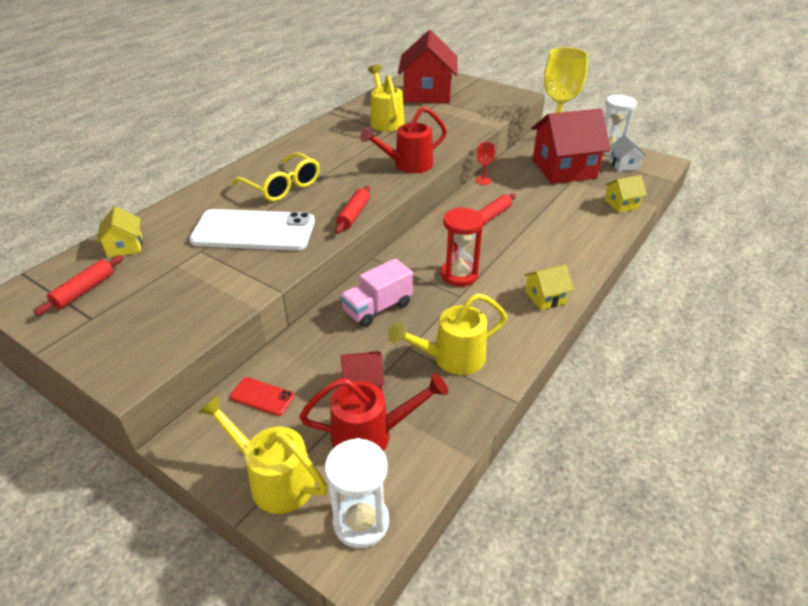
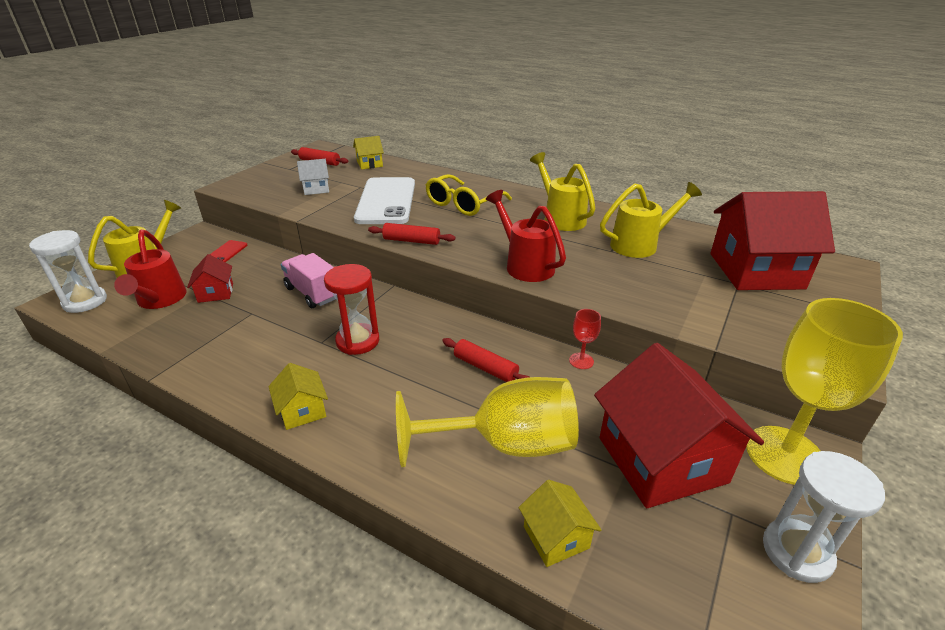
camera: 85 degrees right, 5 degrees down
yellow watering can [388,293,507,375] -> yellow watering can moved to [530,152,596,231]
white house [609,134,647,171] -> white house moved to [297,159,329,195]
none -> yellow goblet [396,377,579,467]

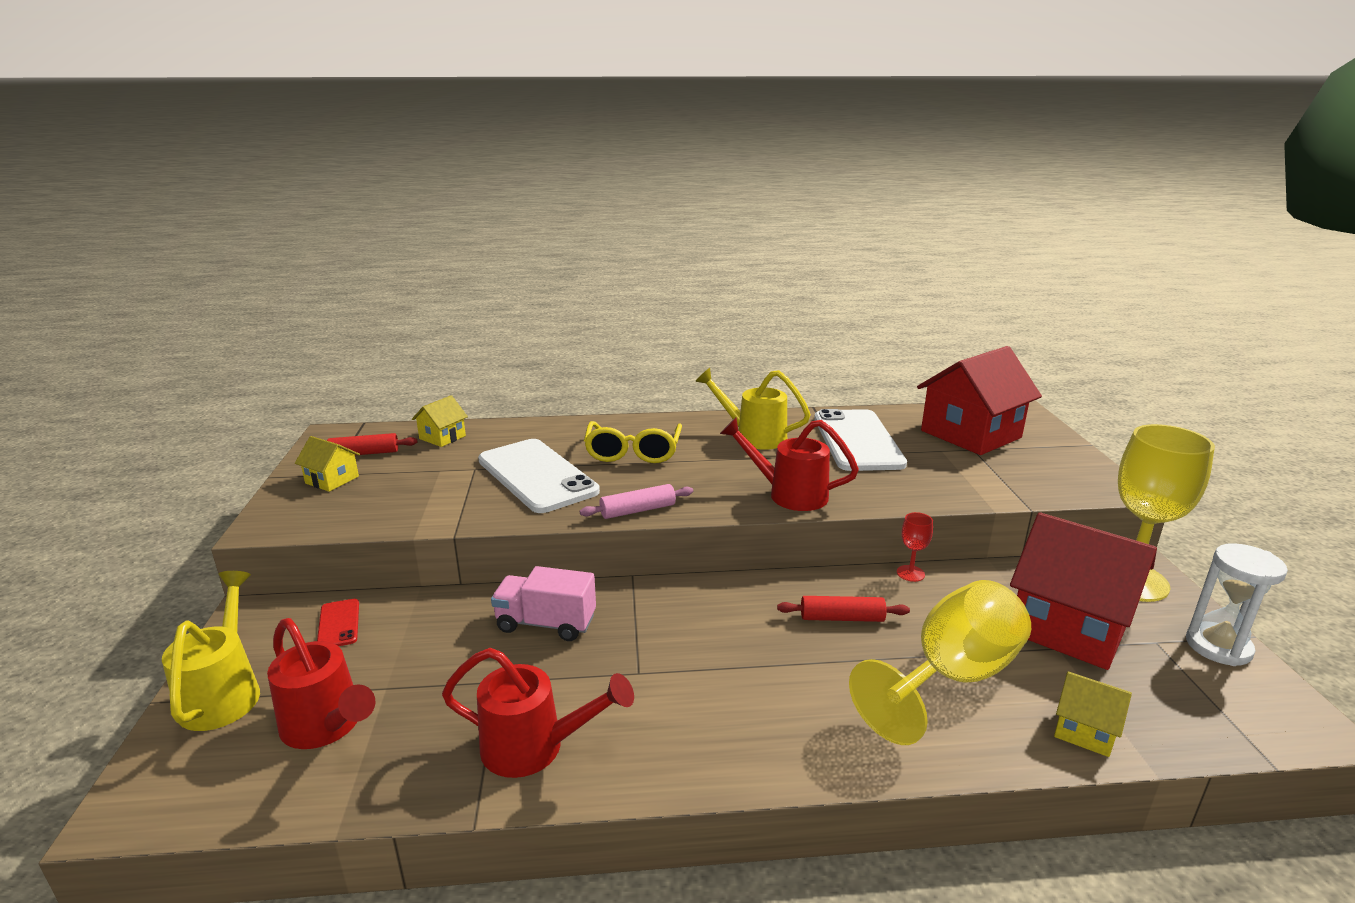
camera: 35 degrees left, 10 degrees down
white hourglass [29,230,107,313] -> none
red house [187,254,233,303] -> none
yellow house [269,363,328,430] -> yellow house moved to [295,436,360,492]
white house [297,159,329,195] -> none
red hourglass [324,264,379,355] -> none
red rolling pin [368,223,455,245] -> pink rolling pin [580,484,693,519]
yellow watering can [600,182,702,258] -> white phone [814,409,907,471]
none -> red watering can [442,648,634,778]

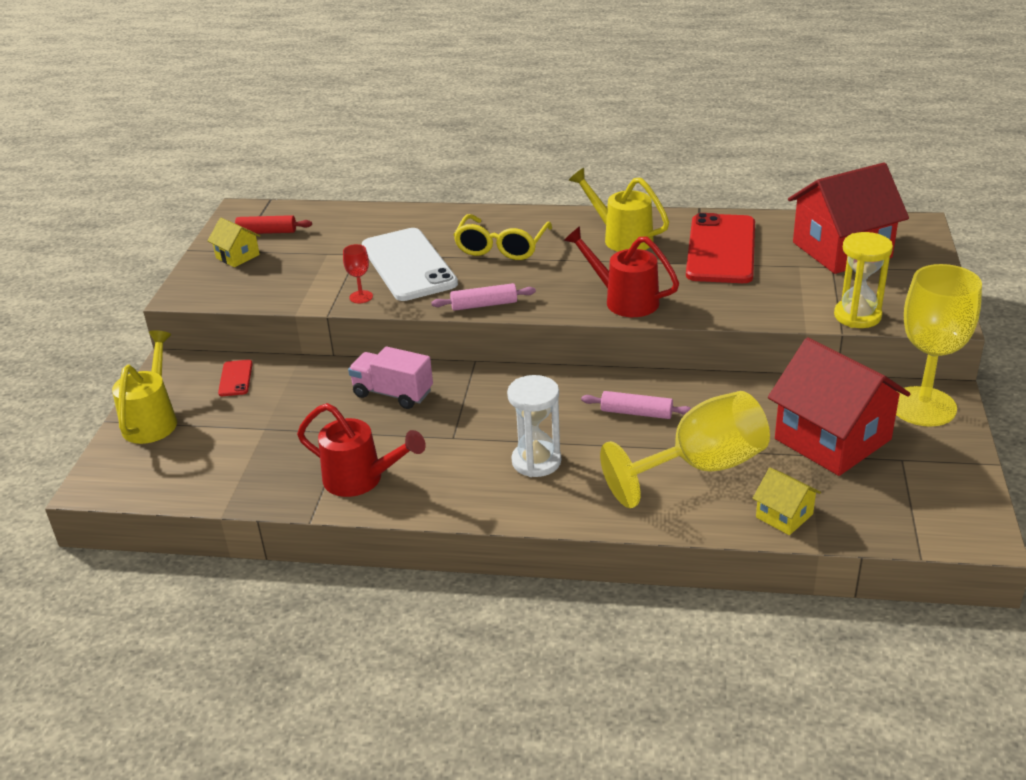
camera: 15 degrees right, 10 degrees up
red watering can [267,618,376,749] -> none
yellow house [412,395,468,447] -> none
red rolling pin [777,596,910,622] -> pink rolling pin [581,391,692,419]
white phone [814,409,907,471] -> red phone [686,213,755,283]
red goblet [897,512,933,582] -> red goblet moved to [343,244,373,303]
white hourglass [1186,543,1288,666] -> white hourglass moved to [507,375,561,477]
none -> yellow hourglass [834,232,893,328]

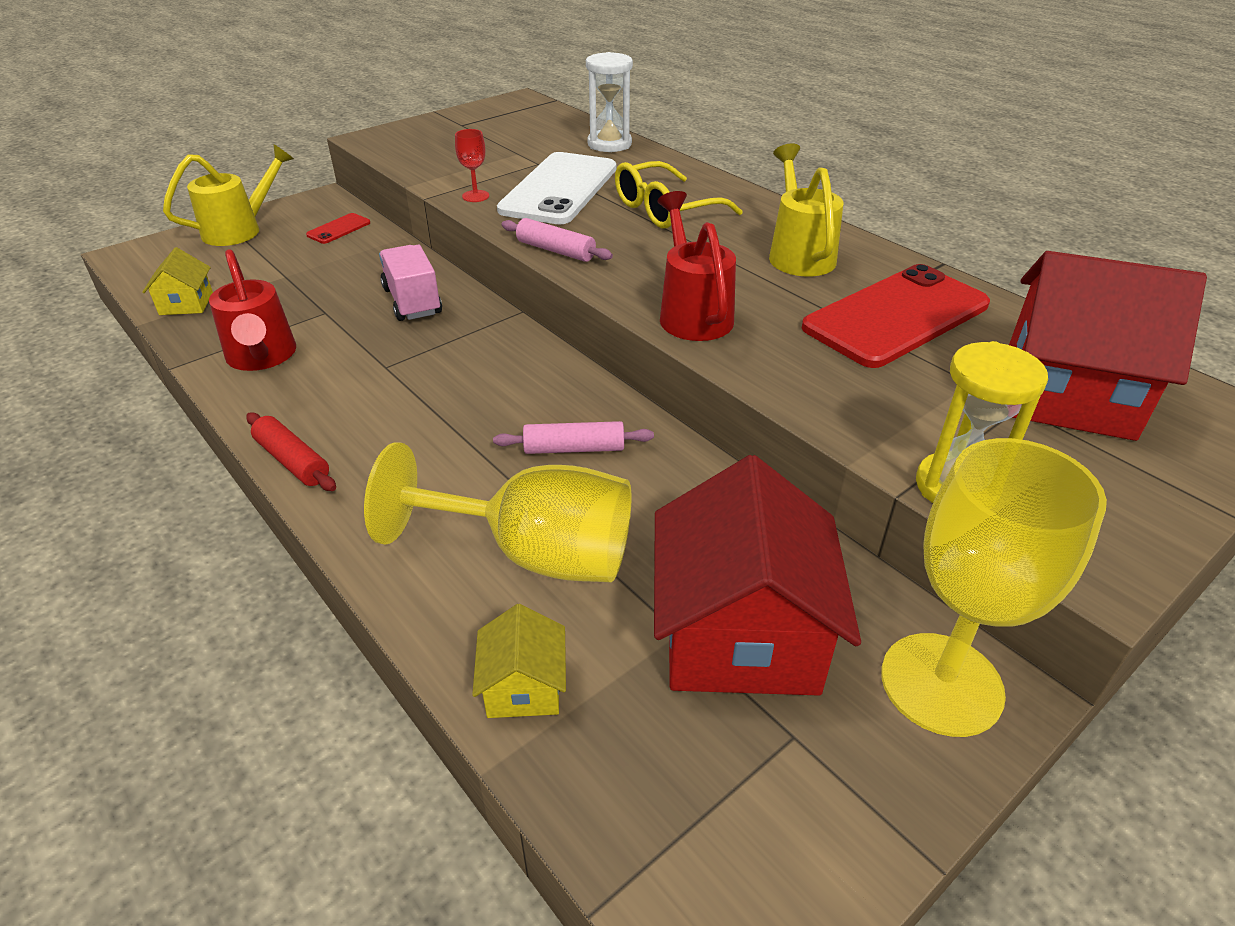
camera: 40 degrees right, 5 degrees up
yellow house [207,218,260,267] -> yellow house moved to [142,247,213,315]
red rolling pin [235,215,312,234] -> red rolling pin moved to [246,412,336,491]
white hourglass [507,375,561,477] -> white hourglass moved to [586,52,633,152]
pink rolling pin [581,391,692,419] -> pink rolling pin turned 60 degrees counterclockwise [493,421,654,454]

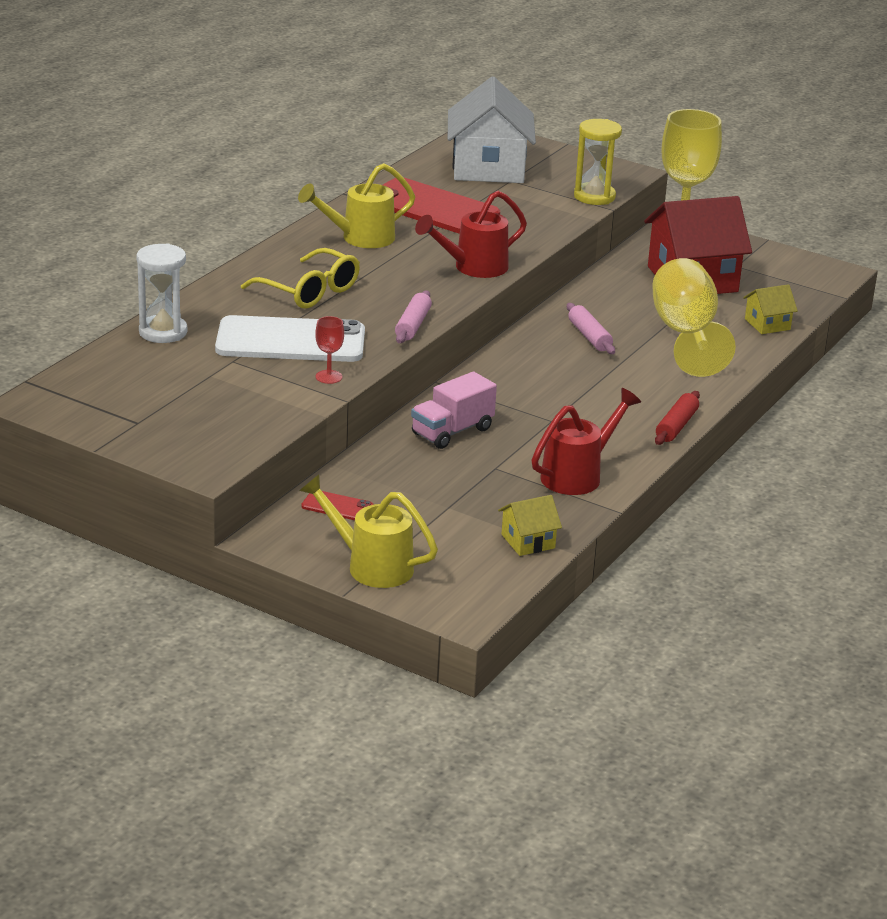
camera: 110 degrees left, 10 degrees down
red house [1009,251,1207,441] -> white house [448,77,536,183]

